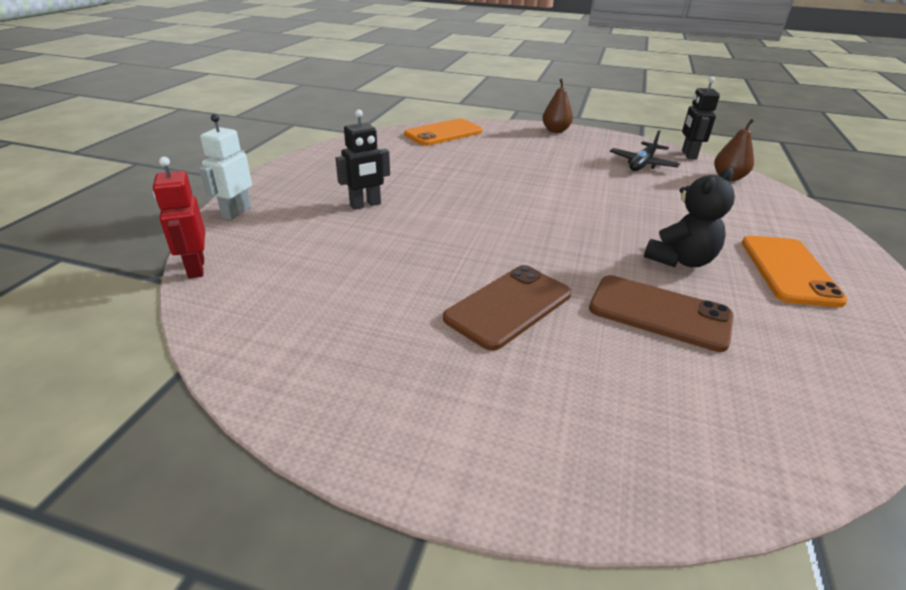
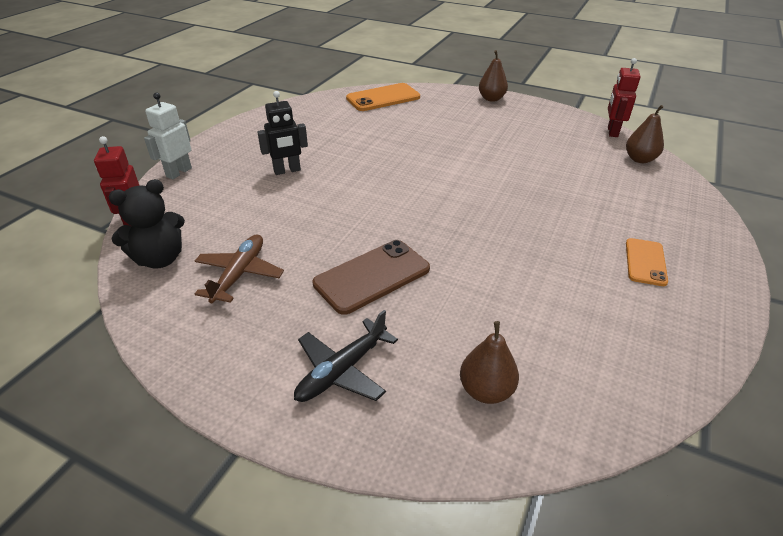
camera: 10 degrees right, 5 degrees up
brown phone [589,275,734,352] -> none
black plane [610,130,680,171] -> black plane moved to [294,310,398,402]
black teddy bear [644,167,735,267] -> black teddy bear moved to [109,179,185,269]
black robot [682,77,720,160] -> red robot [608,58,641,137]
orange phone [742,236,848,307] -> orange phone [626,238,668,286], size x0.62
none -> brown plane [195,234,284,303]
none -> brown pear [460,321,519,404]

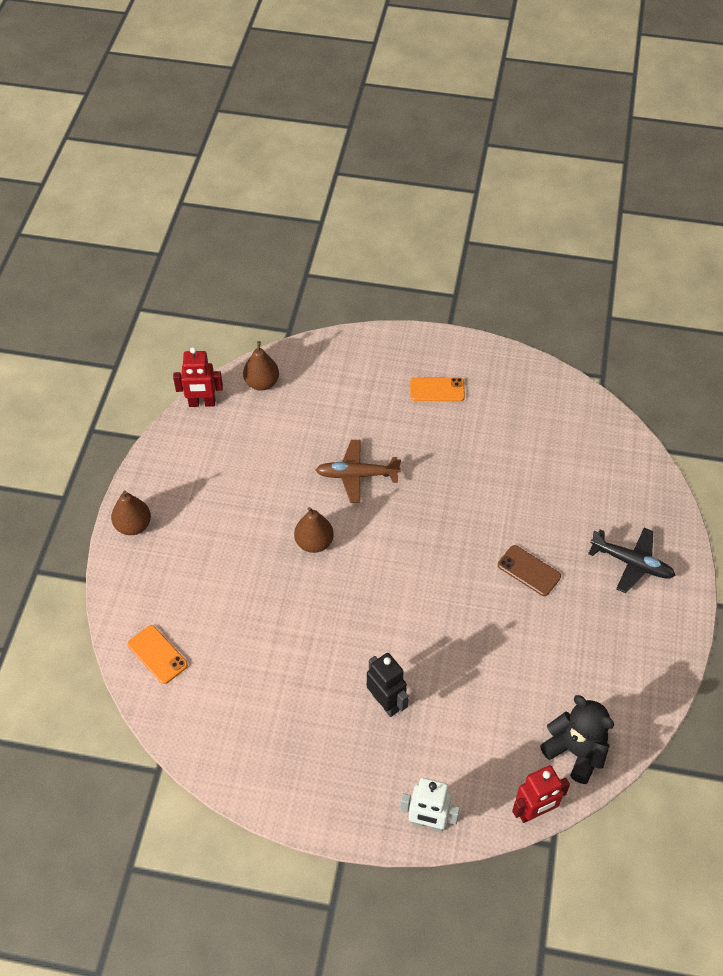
camera: 105 degrees left, 15 degrees up
brown plane [195,234,284,303] -> brown plane moved to [316,440,401,503]
brown phone [313,240,430,315] -> brown phone [498,545,561,596], size x0.62
orange phone [346,83,420,111] -> orange phone [128,625,188,684], size x0.62
brown pear [460,321,519,404] -> brown pear moved to [294,507,334,553]

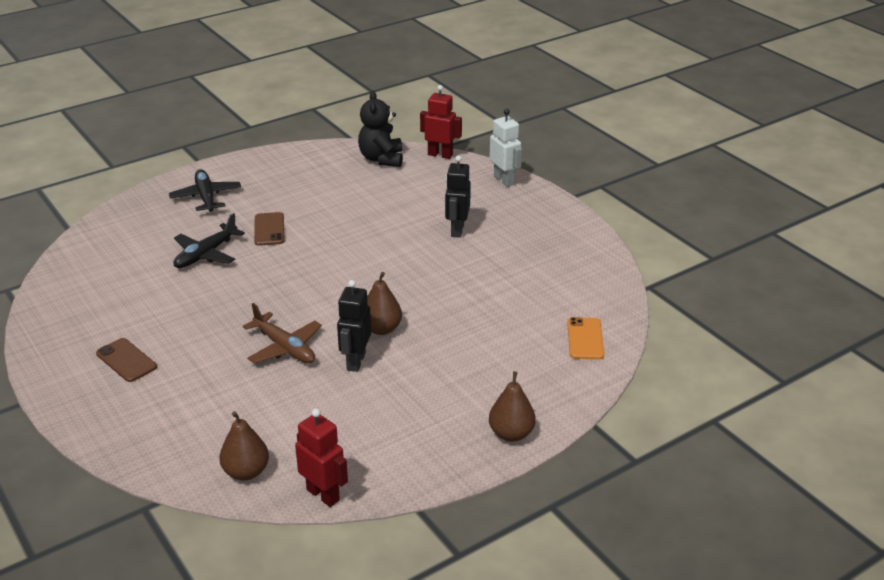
camera: 135 degrees left, 20 degrees down
orange phone [410,377,465,401] -> brown phone [96,338,157,382]
none -> black plane [174,213,245,268]
none -> black robot [337,280,371,372]

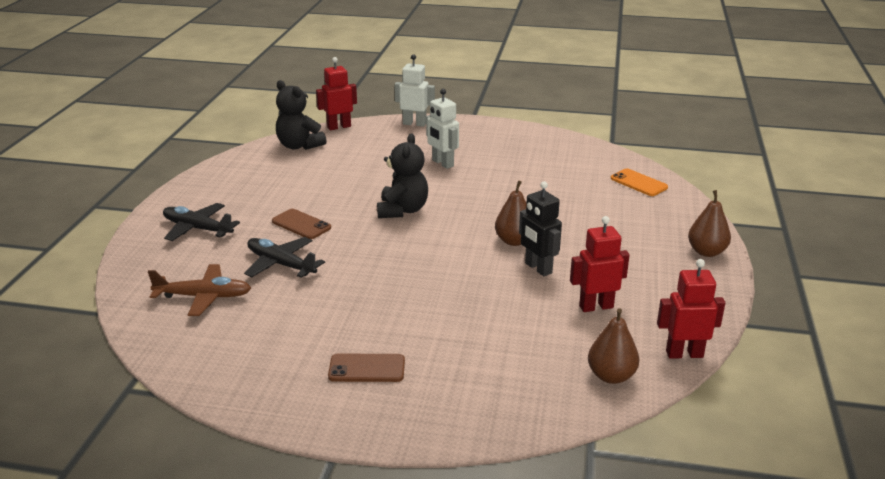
camera: 45 degrees left, 5 degrees down
black plane [174,213,245,268] -> black plane turned 135 degrees clockwise [244,237,325,278]
brown plane [243,303,322,364] -> brown plane moved to [148,264,251,316]
black robot [445,155,471,238] -> white robot [426,89,459,169]
none -> black teddy bear [377,133,428,218]
none -> red robot [570,216,630,312]

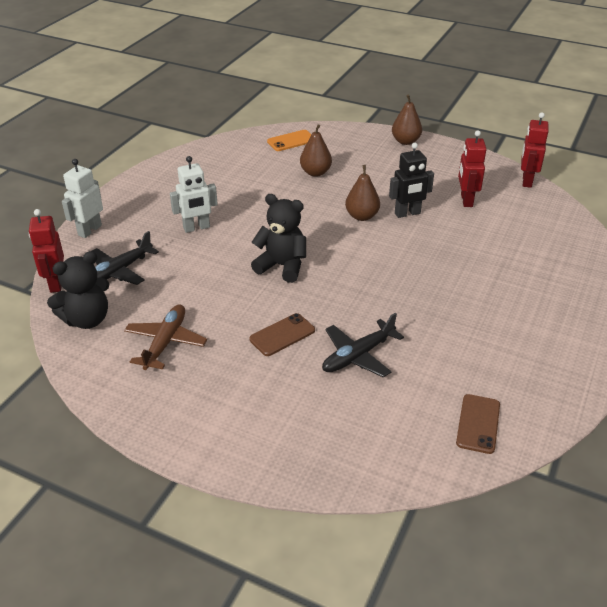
camera: 75 degrees left, 10 degrees up
brown plane [148,264,251,316] -> brown plane moved to [124,304,207,370]
black plane [163,203,240,241] -> black plane moved to [92,231,159,285]
brown phone [328,354,405,382] -> brown phone moved to [456,394,500,454]
brown pear [588,308,639,384] -> brown pear moved to [300,124,332,177]

